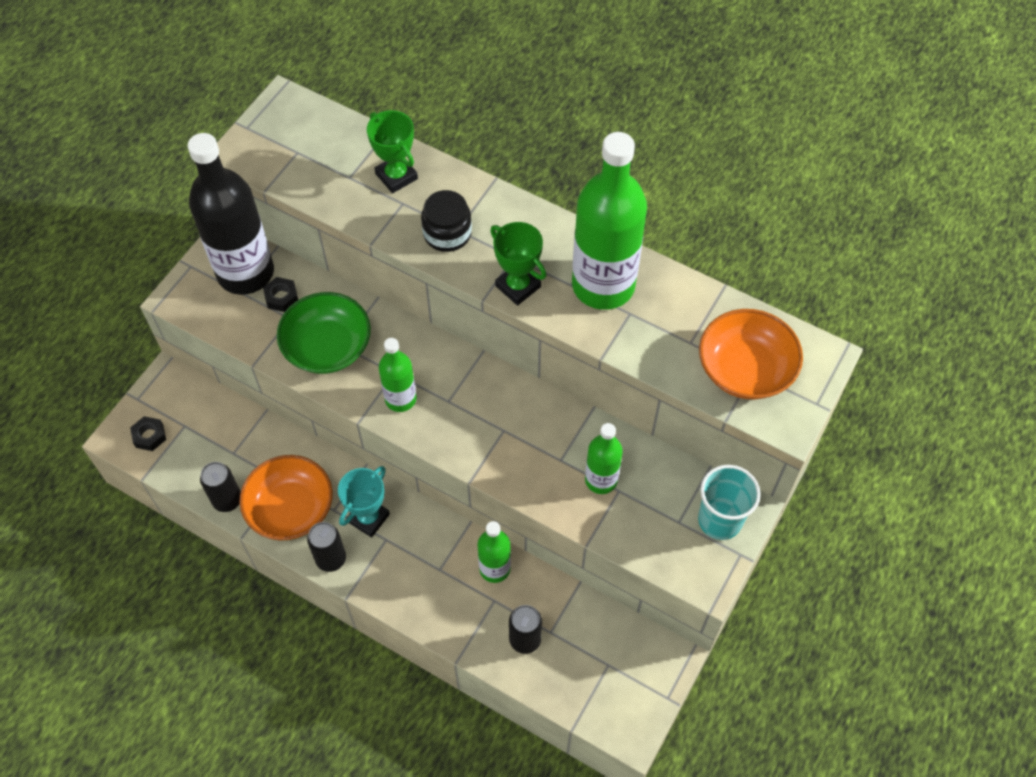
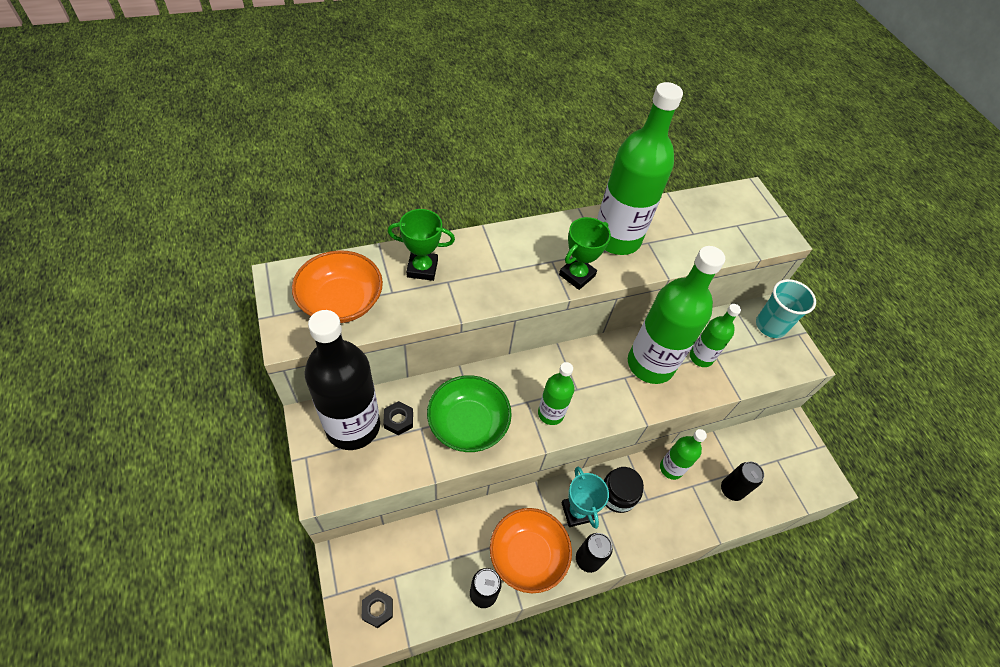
camera: 55 degrees left, 5 degrees down
black jar [421,190,472,252] -> black jar moved to [604,467,644,513]
green trophy [490,222,546,305] -> green trophy turned 45 degrees counterclockwise [559,217,611,290]
orange bowl [699,309,803,399] -> orange bowl moved to [292,250,383,323]
none -> green bottle [628,246,725,384]

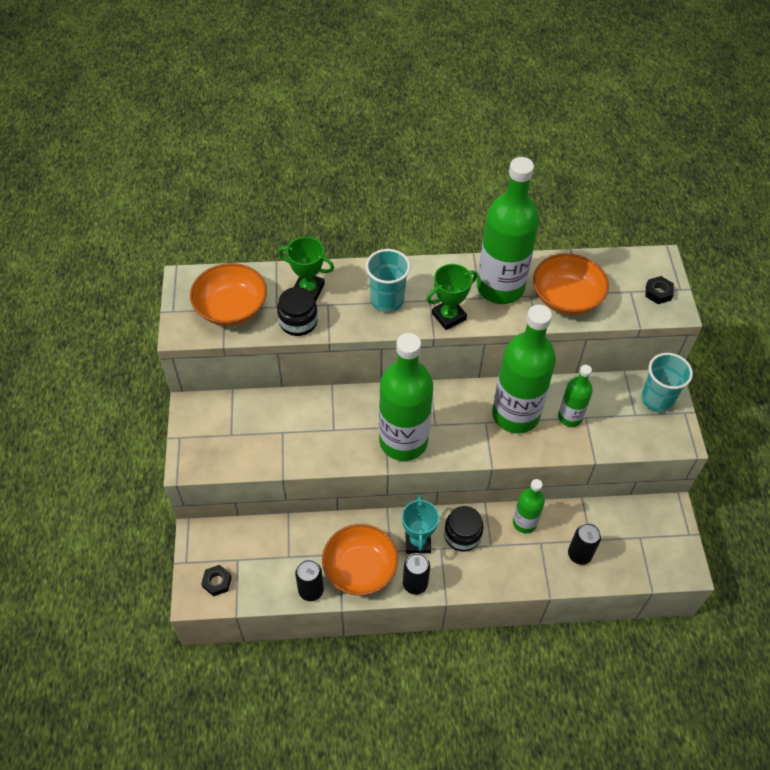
camera: 20 degrees right, 0 degrees up
black bottle [304,310,380,450] -> none
black nut [383,401,413,435] -> black nut moved to [645,276,674,304]
green bowl [427,375,512,452] -> none
green bottle [538,362,575,425] -> green bottle [379,333,433,461], size x1.93
none -> black jar [277,287,318,336]
none -> turquoise cup [366,249,411,312]
none -> orange bowl [533,253,609,315]

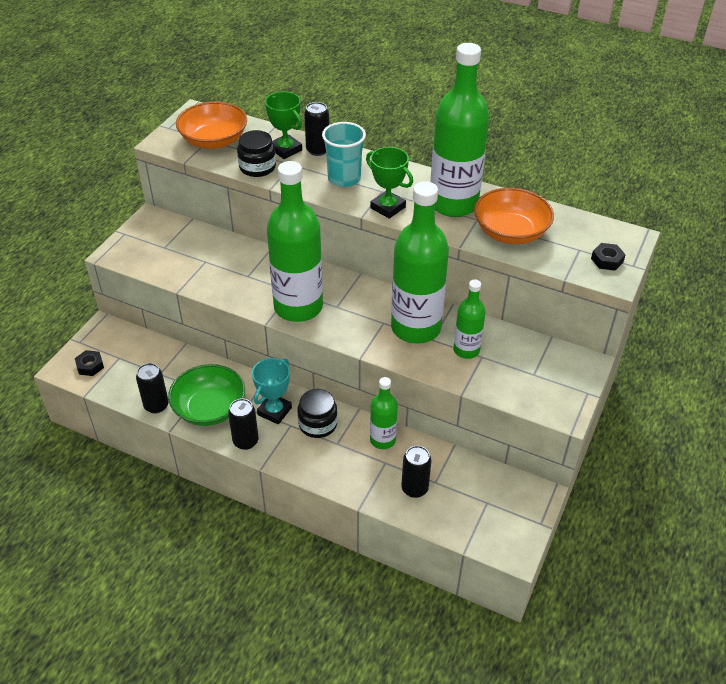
camera: 30 degrees right, 10 degrees down
orange bowl [322,524,398,596] -> green bowl [168,364,245,426]
green trophy [427,264,477,330] -> green trophy turned 45 degrees clockwise [366,147,413,219]
turquoise cup [641,353,693,412] -> none
none -> black can [304,102,329,156]

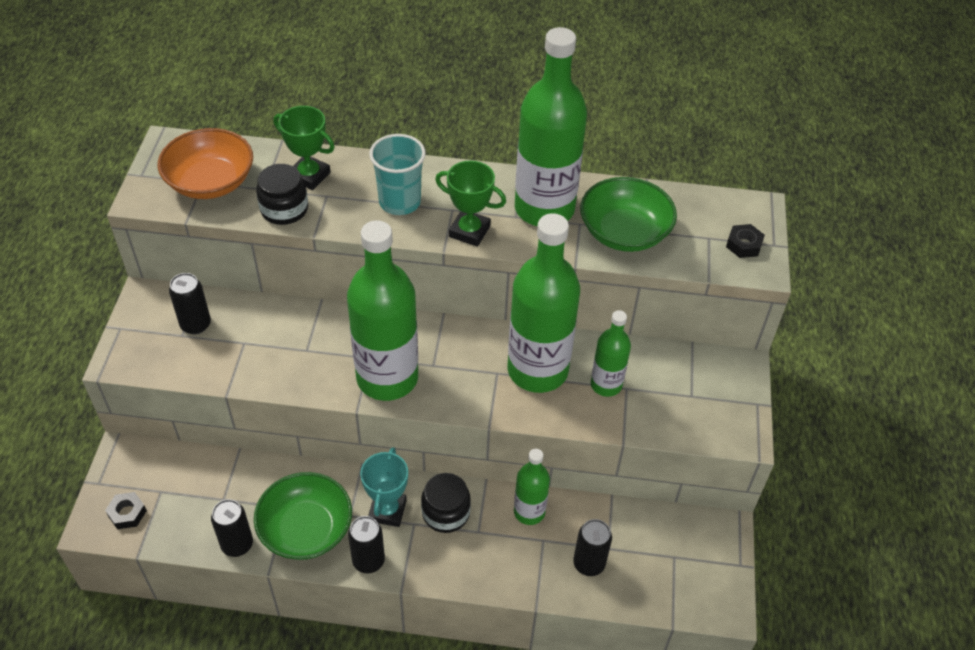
camera: 20 degrees left, 5 degrees up
black can [304,102,329,156] -> black can moved to [169,273,211,334]
orange bowl [474,188,554,244] -> green bowl [580,177,677,252]

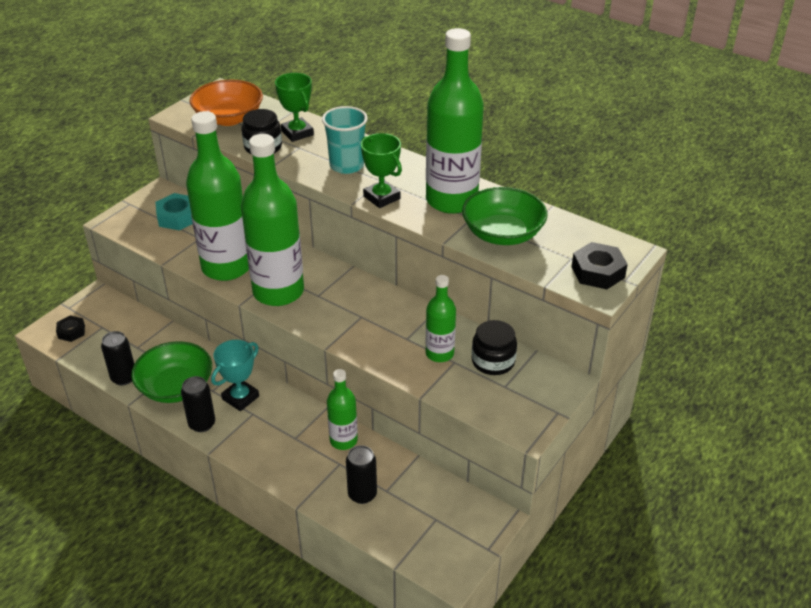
camera: 30 degrees right, 10 degrees down
black can [169,273,211,334] -> turquoise nut [155,193,193,230]
black jar [421,473,471,533] -> black jar moved to [472,320,517,375]
green bottle [508,213,580,393] -> green bottle moved to [186,111,249,281]
black nut [726,224,765,258] -> black nut [571,242,628,289], size x1.55

